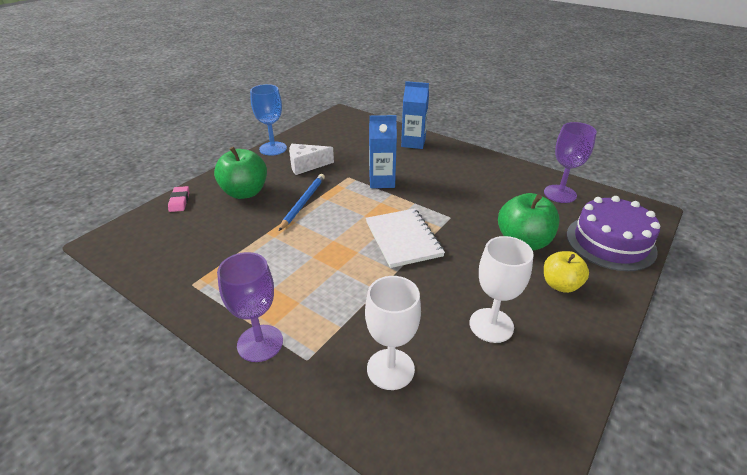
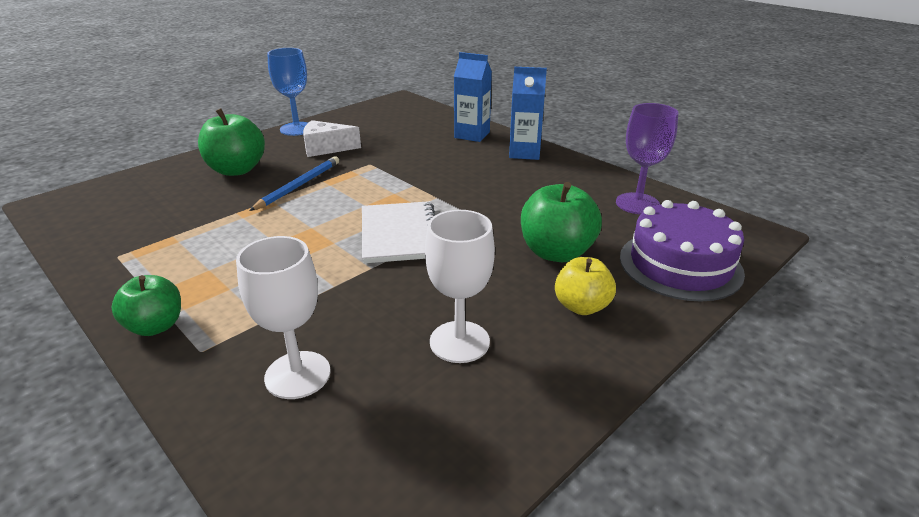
camera: 10 degrees right, 5 degrees down
pink eraser [168,186,189,212] -> none
purple goblet [217,252,283,362] -> green apple [111,275,181,336]
blue carton [369,115,397,188] -> blue carton moved to [509,67,547,160]

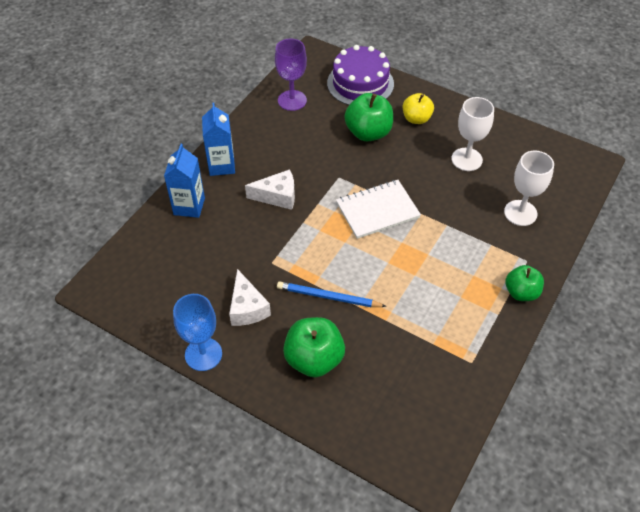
camera: 105 degrees left, 20 degrees up
none -> white cheese [245,169,295,210]

